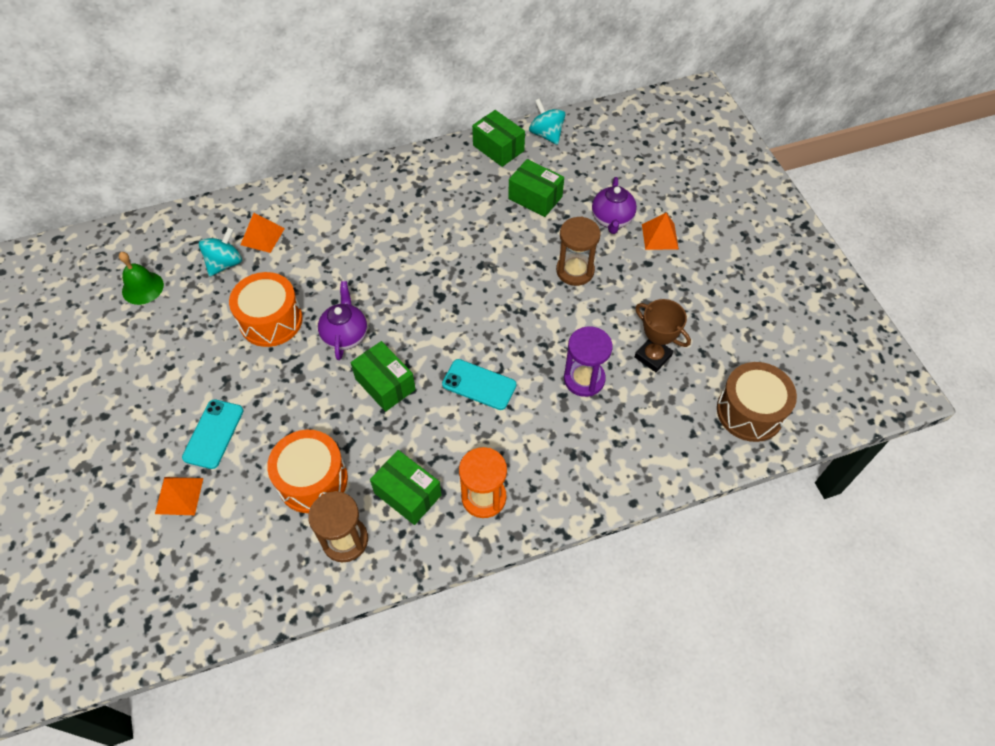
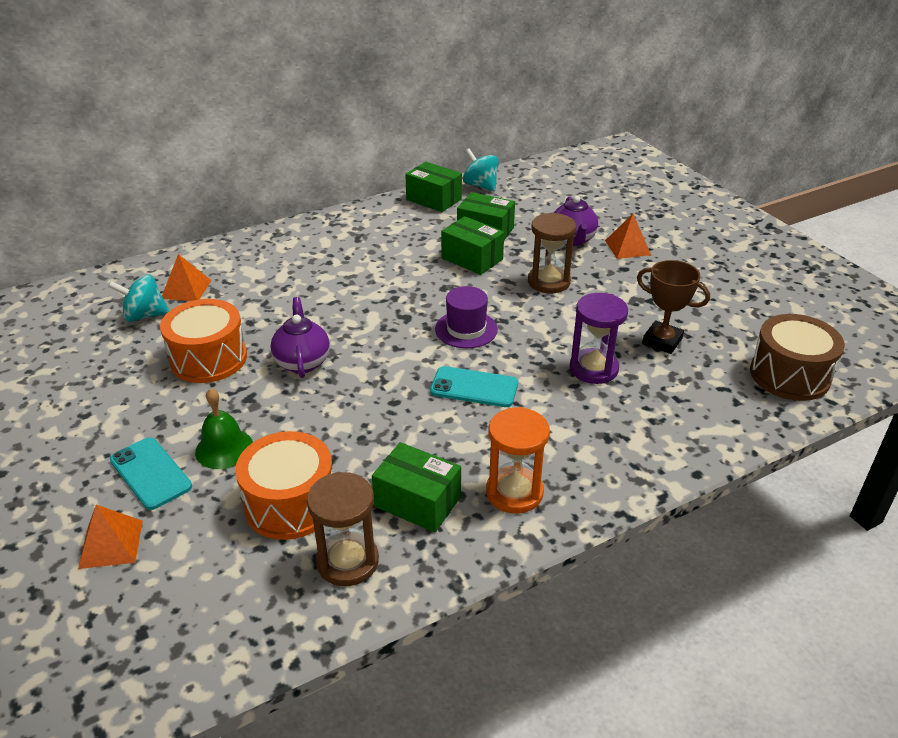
camera: 10 degrees left, 20 degrees down
green bell [119,252,164,305] -> green bell moved to [195,388,253,469]
turquoise phone [182,399,243,469] -> turquoise phone turned 45 degrees counterclockwise [110,437,192,510]
turquoise spinning top [199,227,242,276] -> turquoise spinning top turned 120 degrees counterclockwise [108,274,170,322]
green box [351,341,416,412] -> green box moved to [441,216,504,275]
none -> purple hat [435,286,498,348]

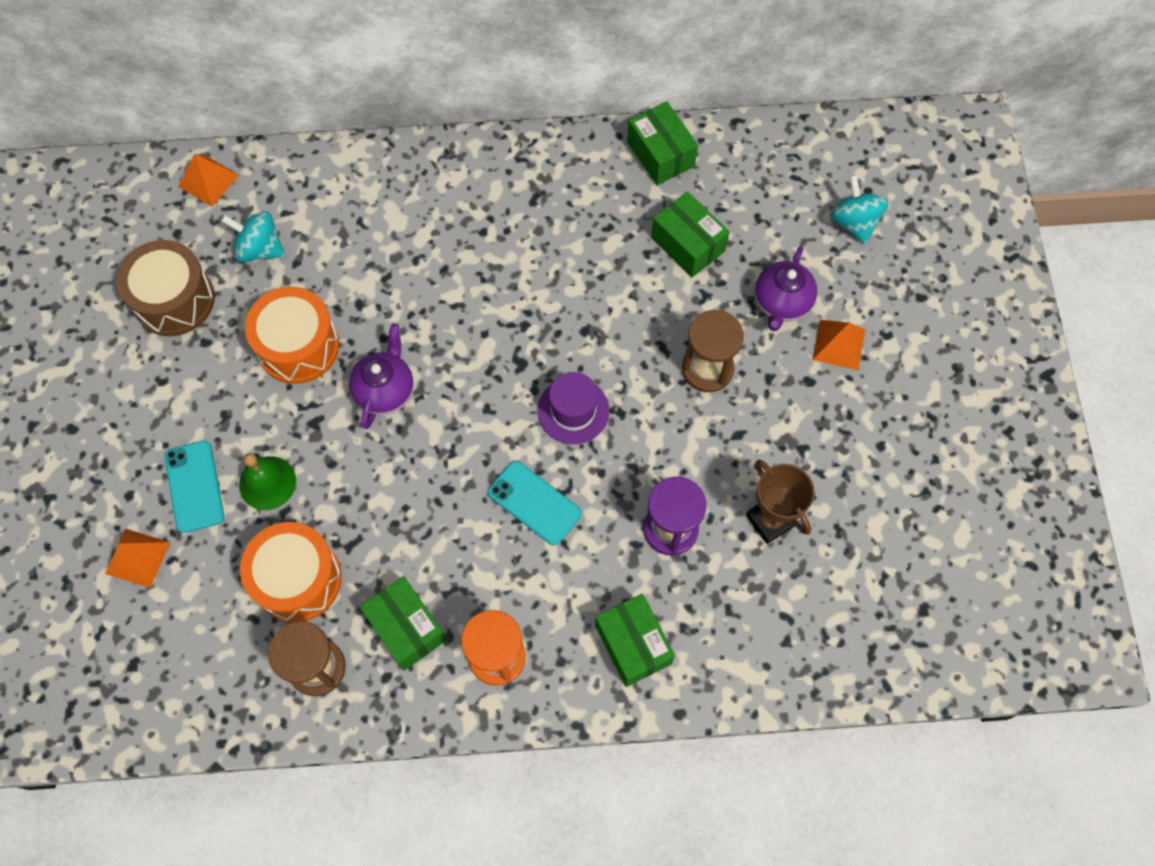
camera: 25 degrees right, 30 degrees up
orange pyramid [162,254,212,301] -> orange pyramid moved to [178,154,239,207]
green box [441,216,504,275] -> green box moved to [595,594,675,687]
turquoise spinning top [463,148,499,192] -> turquoise spinning top moved to [830,175,889,245]
brown drum [750,314,845,401] -> brown drum moved to [117,240,215,336]

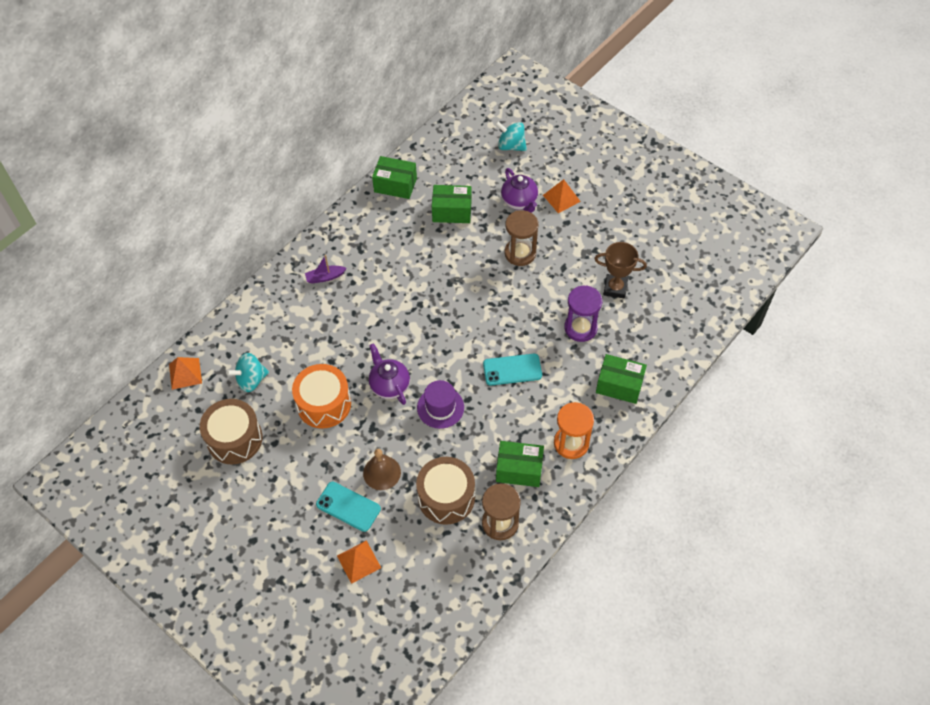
camera: 45 degrees left, 10 degrees down
green bell [239,453,296,510] -> brown bell [363,449,401,490]
orange drum [240,522,342,623] -> brown drum [416,457,475,525]
purple hat [537,372,609,444] -> purple hat moved to [417,380,464,429]
none -> purple boat [305,255,347,284]

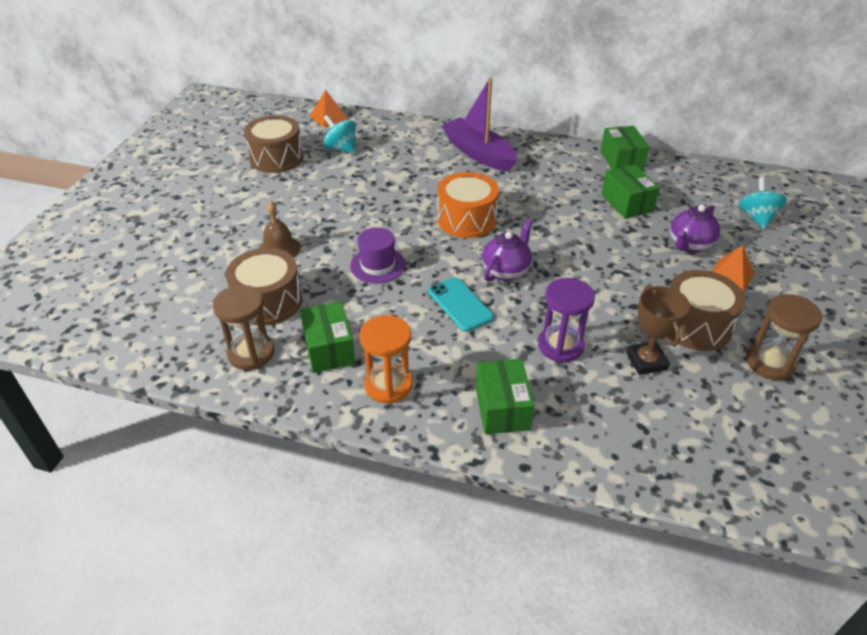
camera: 65 degrees right, 15 degrees down
orange drum [292,364,351,428] -> orange drum moved to [437,172,499,238]
purple boat [305,255,347,284] -> purple boat [441,78,517,172], size x2.22
turquoise phone [316,482,381,532] -> none
orange pyramid [337,540,381,584] -> none
purple teapot [369,343,410,405] -> purple teapot moved to [482,219,533,282]
brown hourglass [505,210,538,266] -> brown hourglass moved to [746,294,822,380]
none -> brown drum [669,270,745,351]

